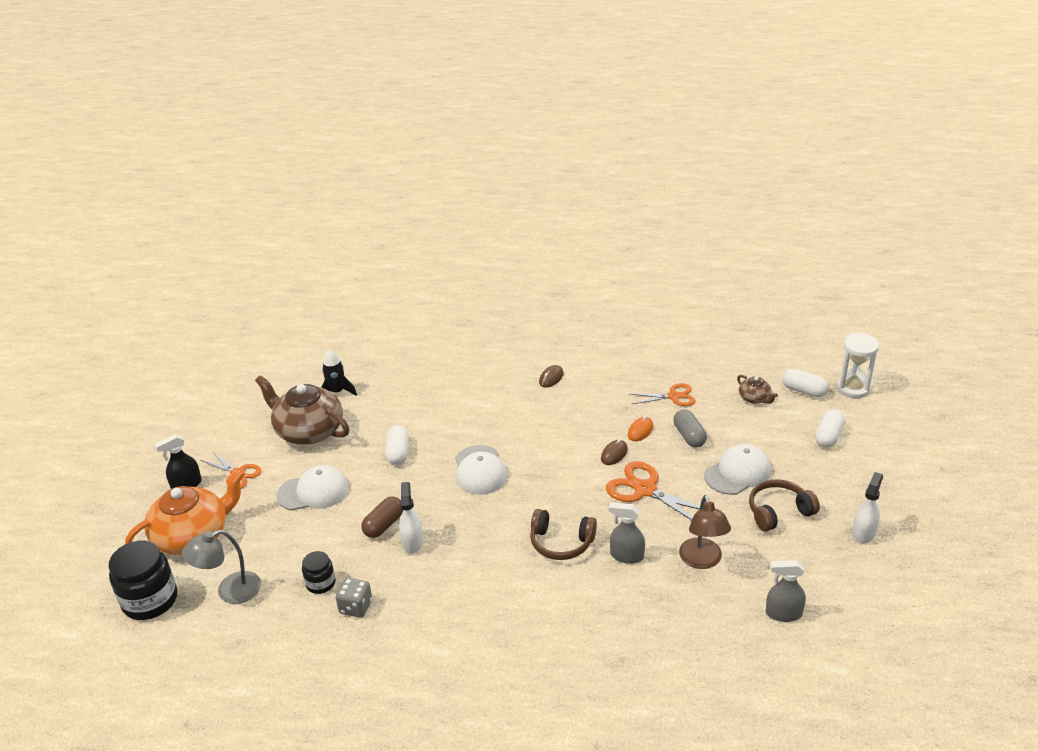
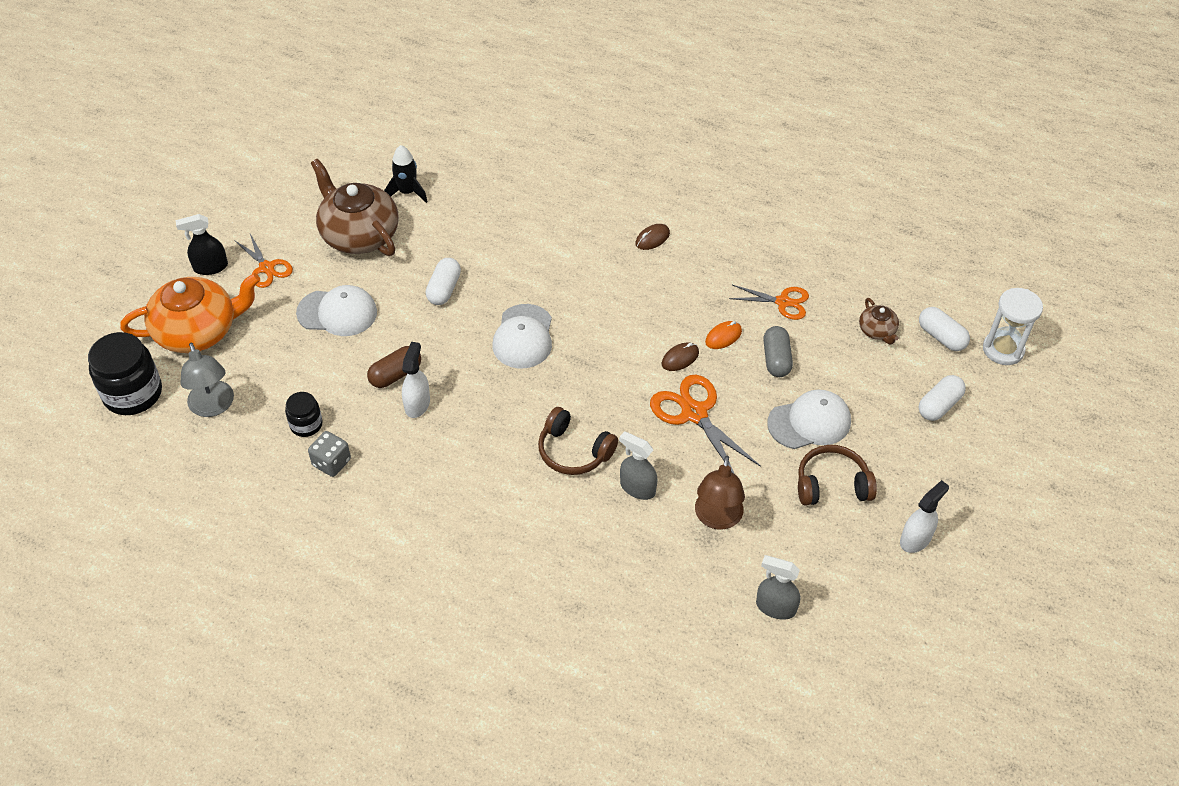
camera: 15 degrees right, 15 degrees up
grey lamp [182,530,261,604] -> grey lamp turned 105 degrees counterclockwise [180,343,234,417]

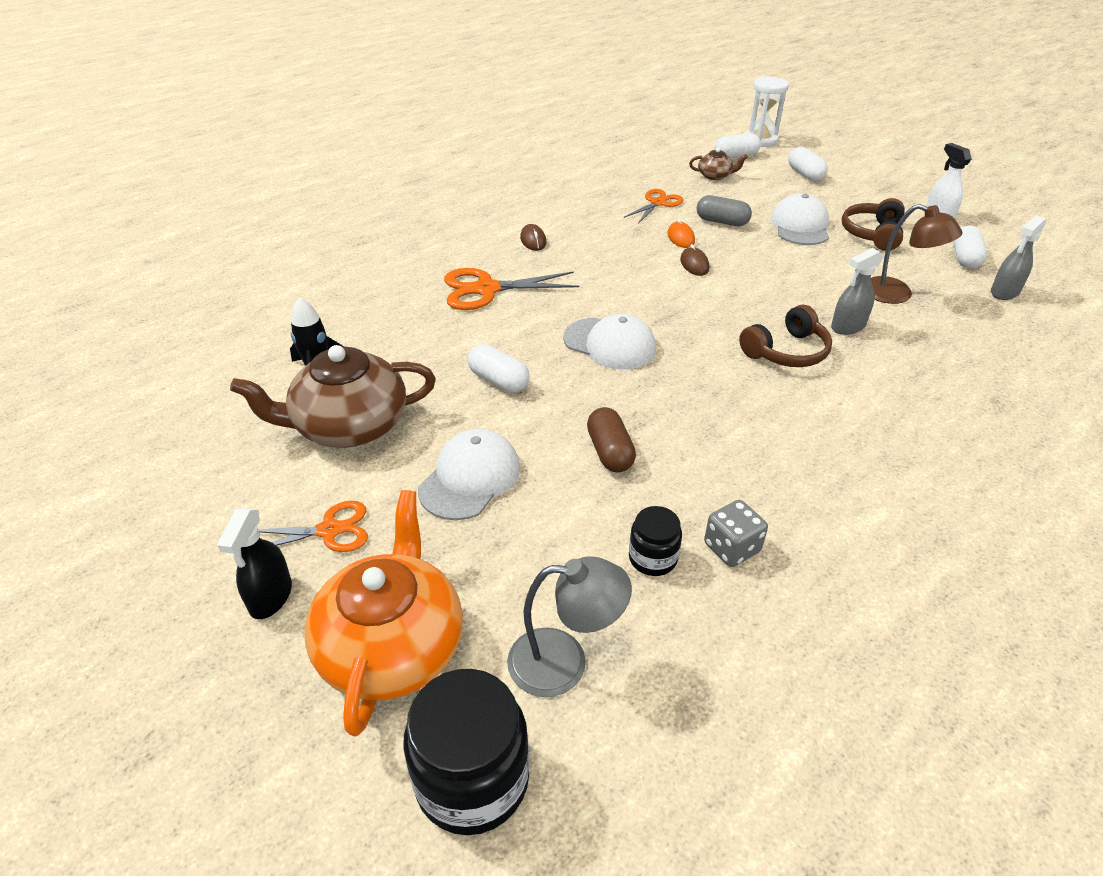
camera: 65 degrees left, 10 degrees down
white spray bottle [402,342,430,418] -> none
orange scissors [650,375,761,473] -> orange scissors moved to [444,268,579,310]
none -> white capsule [953,225,987,268]

